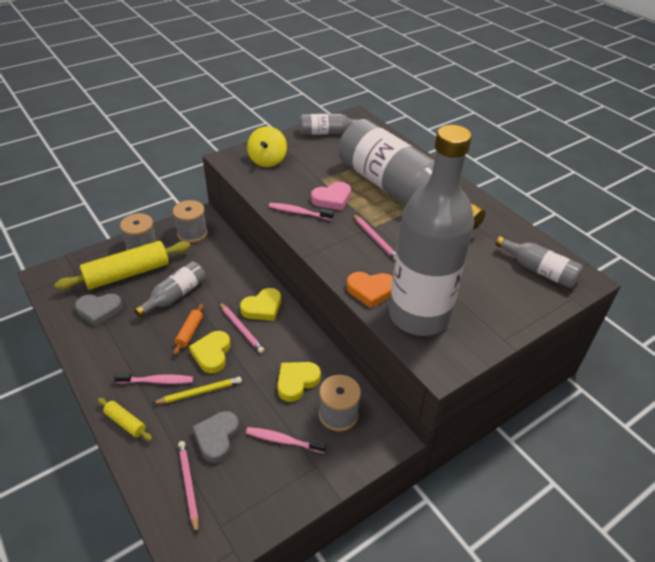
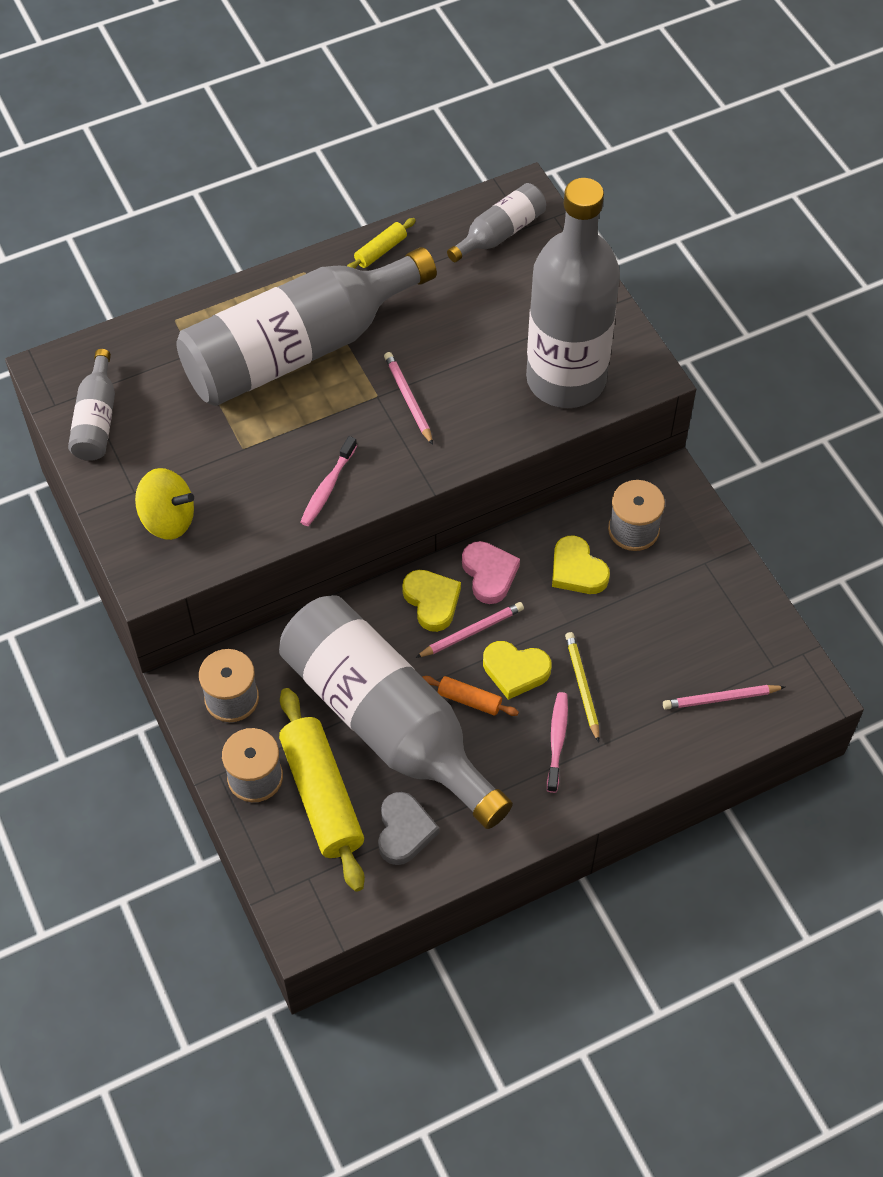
camera: 80 degrees left, 15 degrees up
yellow rolling pin [98,398,152,441] -> yellow rolling pin moved to [347,218,416,268]
grey bottle [134,262,205,317] -> grey bottle [279,595,513,829], size x2.23
grey heart [192,411,240,463] -> none
pink toothbrush [246,427,326,453] -> none
pink heart [311,182,351,210] -> pink heart moved to [462,541,520,604]
orange heart [346,272,393,308] -> none
pink pencil [353,214,396,260] -> pink pencil turned 90 degrees counterclockwise [384,352,433,445]

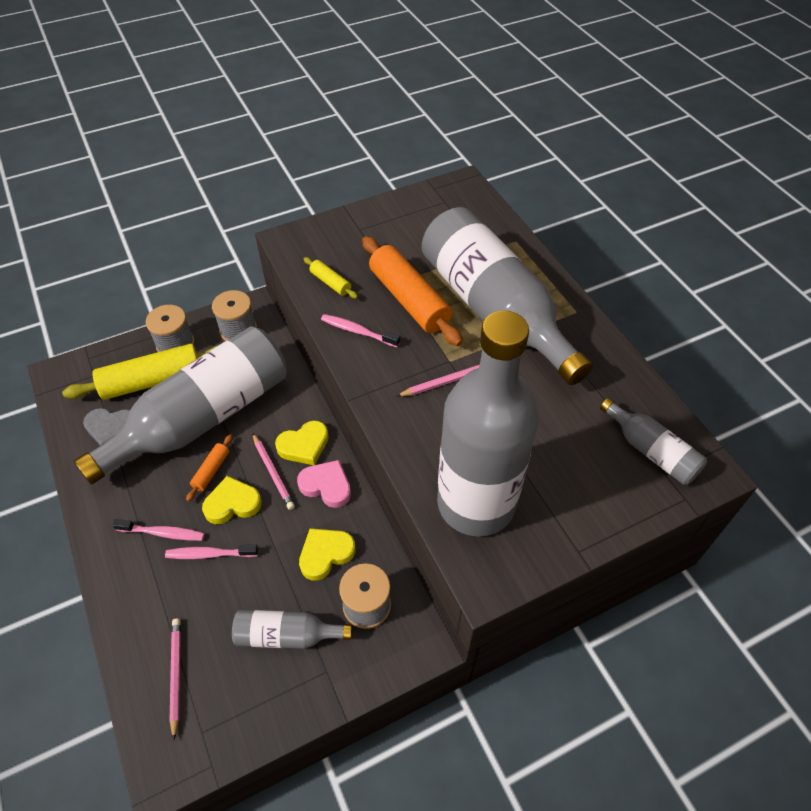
camera: 90 degrees right, 5 degrees down
grey bottle [68,349,115,461] -> grey bottle moved to [232,610,352,649]
yellow spinning top [135,468,194,540] -> none
yellow rolling pin [347,218,416,268] -> yellow rolling pin moved to [304,257,358,299]
pink heart [462,541,520,604] -> pink heart turned 135 degrees counterclockwise [297,460,351,508]
yellow heart [483,641,552,700] -> yellow heart turned 60 degrees clockwise [202,476,262,524]
yellow pencil [565,632,599,743] -> pink toothbrush [165,545,258,559]
none -> orange rolling pin [362,236,463,346]

